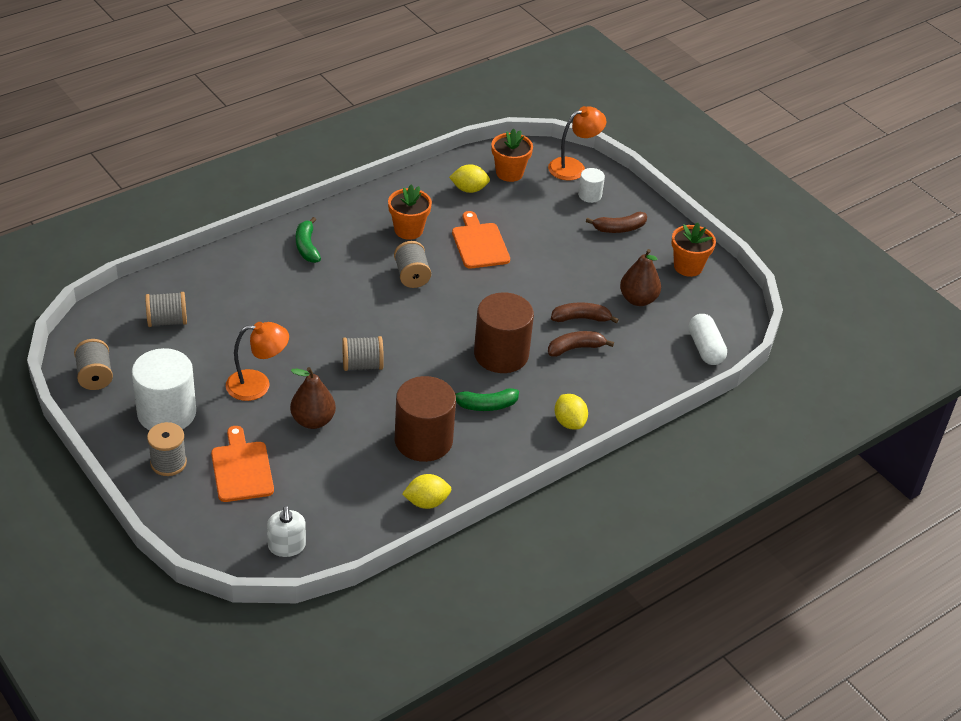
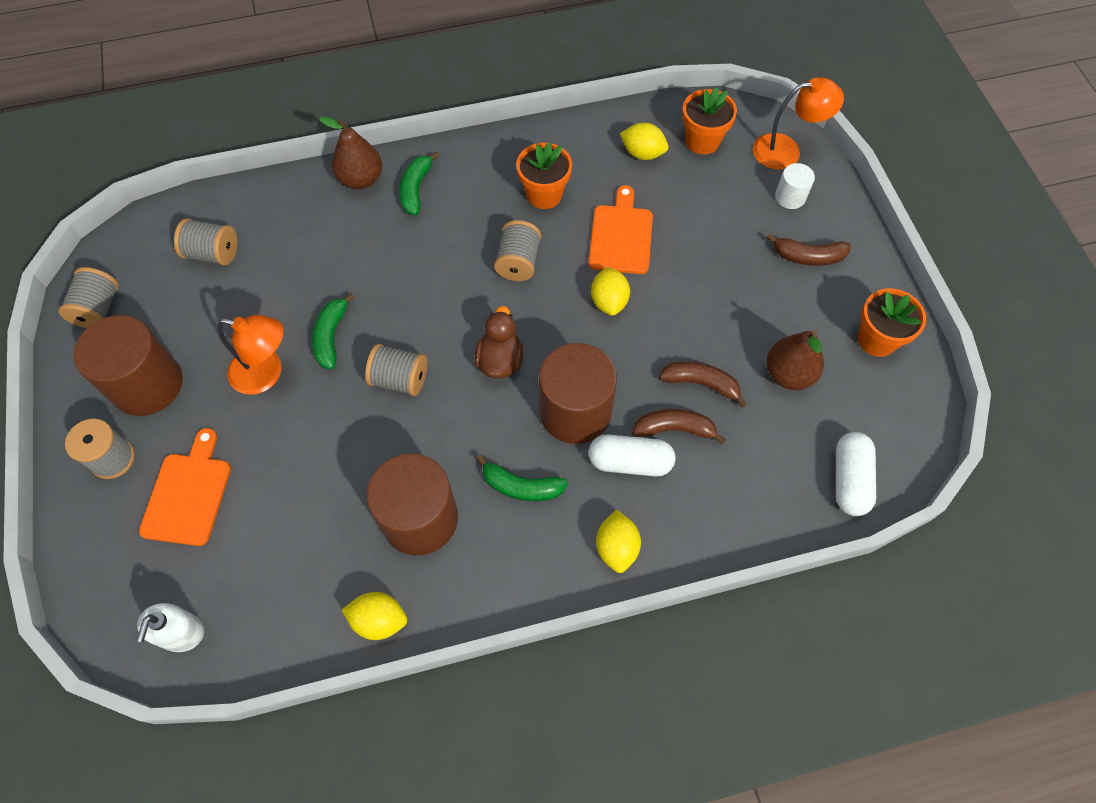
camera: 25 degrees right, 20 degrees up
white cylinder [132,348,196,430] -> brown cylinder [73,315,183,416]
brown pear [290,367,336,429] -> brown pear moved to [319,117,382,189]
none -> green banana [312,293,355,370]
none -> brown duck [474,306,523,378]
none -> white capsule [589,434,675,476]
none -> yellow lemon [591,267,630,316]

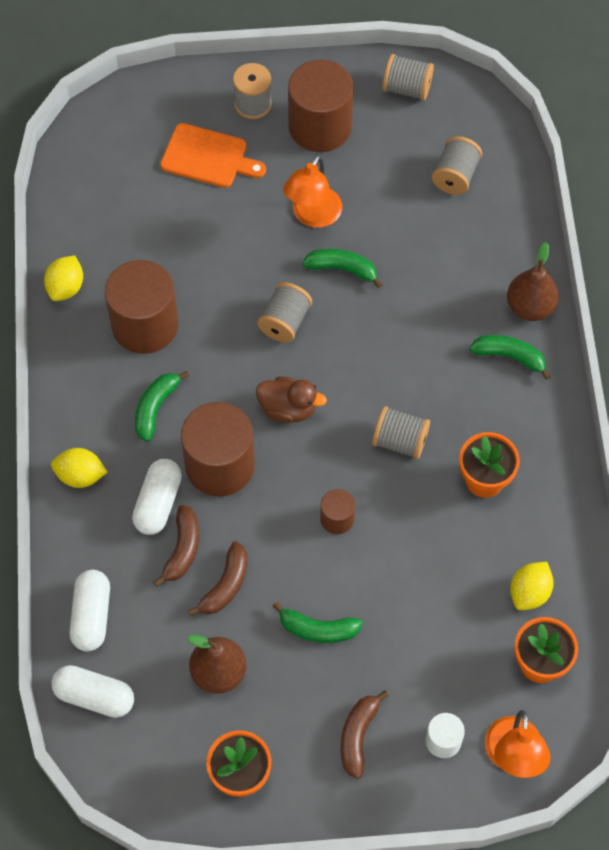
camera: 100 degrees right, 0 degrees up
white soap dispenser [136,603,204,652] -> none
orange cutting board [588,185,653,274] -> none
yellow lemon [591,267,630,316] -> brown cylinder [320,489,355,534]
none -> white capsule [69,570,110,652]
none -> green banana [273,602,363,643]

